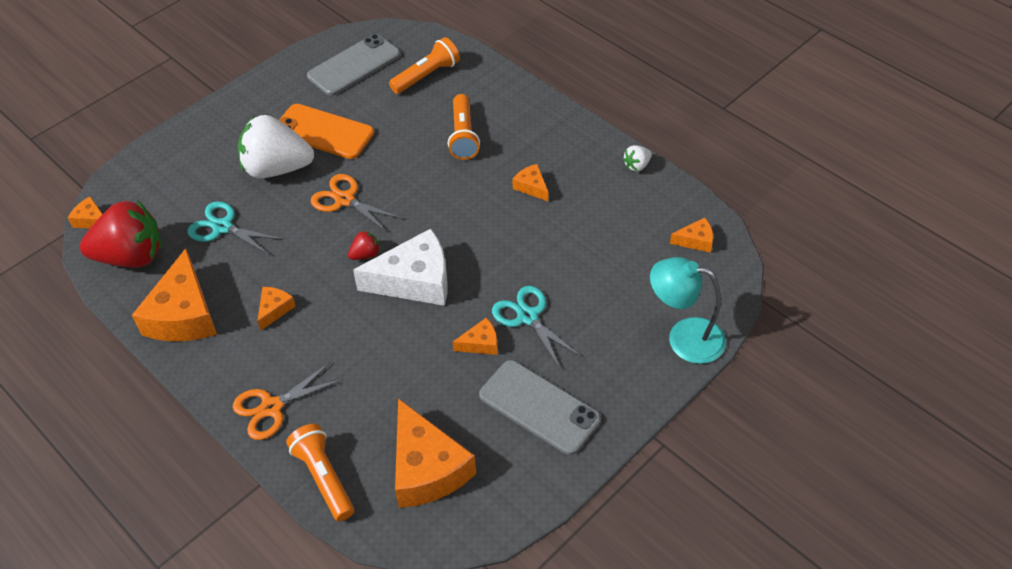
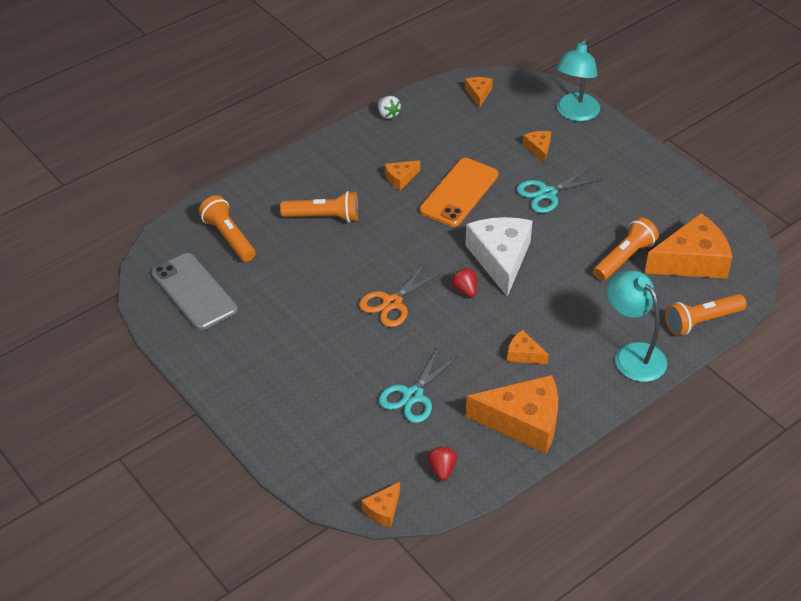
camera: 85 degrees left, 5 degrees down
red strawberry [80,200,162,268] -> red strawberry [427,446,457,481], size x0.42
orange scissors [233,362,343,440] -> turquoise lamp [607,271,667,382]
white strawberry [238,115,314,178] -> none
orange phone [279,104,374,159] -> orange phone moved to [420,158,498,227]
orange cheese [452,318,498,355] -> orange cheese moved to [523,131,551,164]
grey phone [479,360,601,455] -> none
none -> orange flashlight [593,217,659,281]

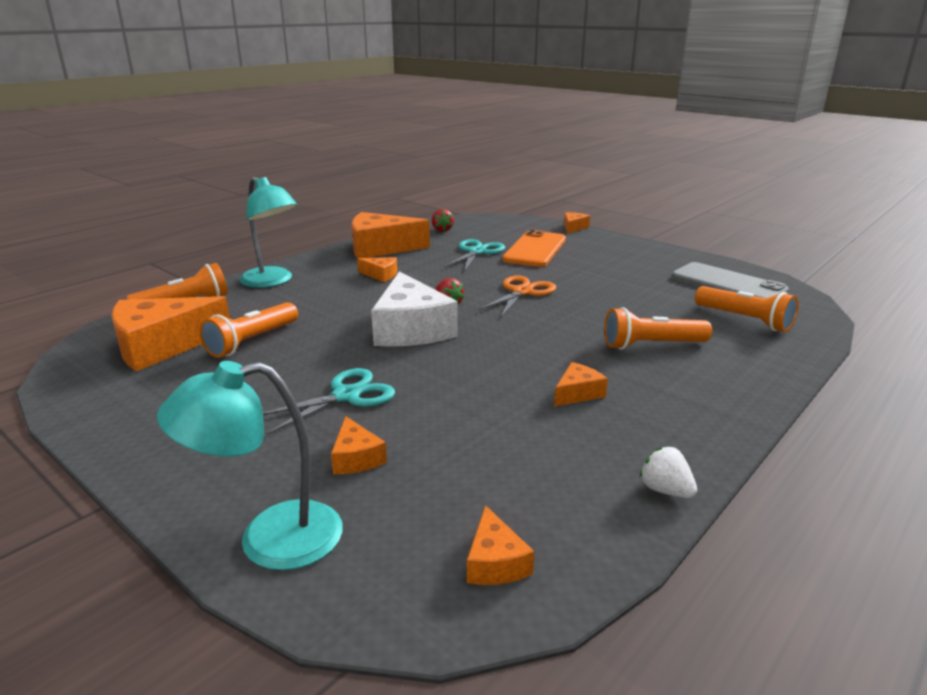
camera: 170 degrees right, 20 degrees down
orange cheese [361,482,400,527] -> orange cheese moved to [564,212,590,234]
orange phone [420,158,498,227] -> orange phone moved to [502,230,566,267]
turquoise lamp [555,38,600,121] -> turquoise lamp turned 120 degrees counterclockwise [157,361,343,570]

